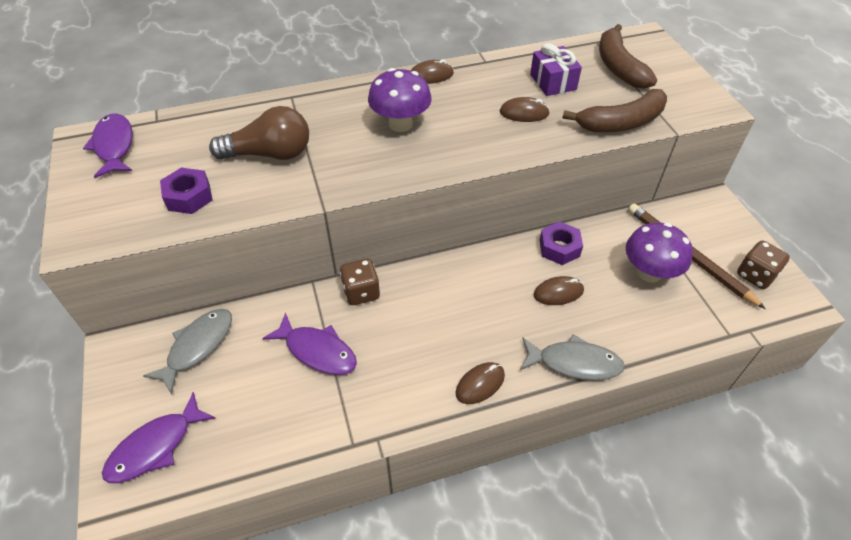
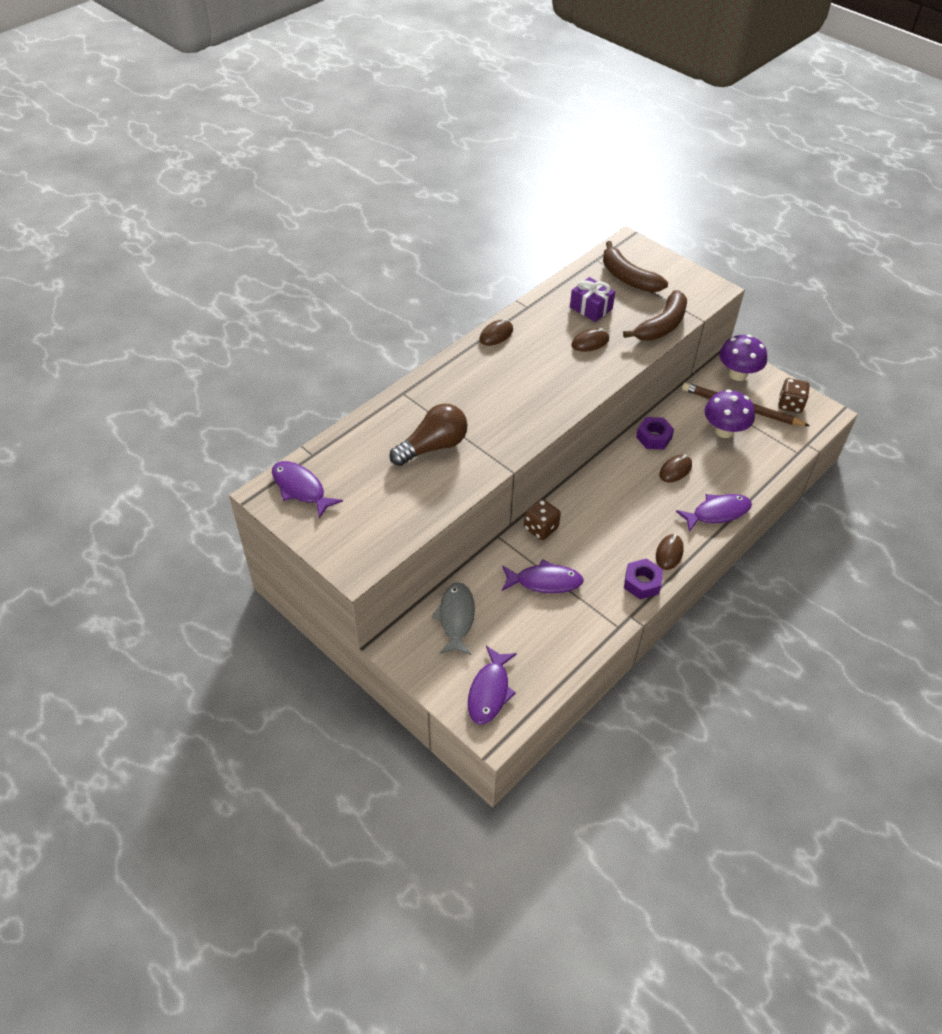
camera: 30 degrees left, 0 degrees up
purple nut [160,168,213,214] -> purple nut moved to [624,558,663,599]
purple mushroom [368,68,432,132] -> purple mushroom moved to [719,335,767,381]
grey fish [520,334,625,380] -> purple fish [676,494,752,532]

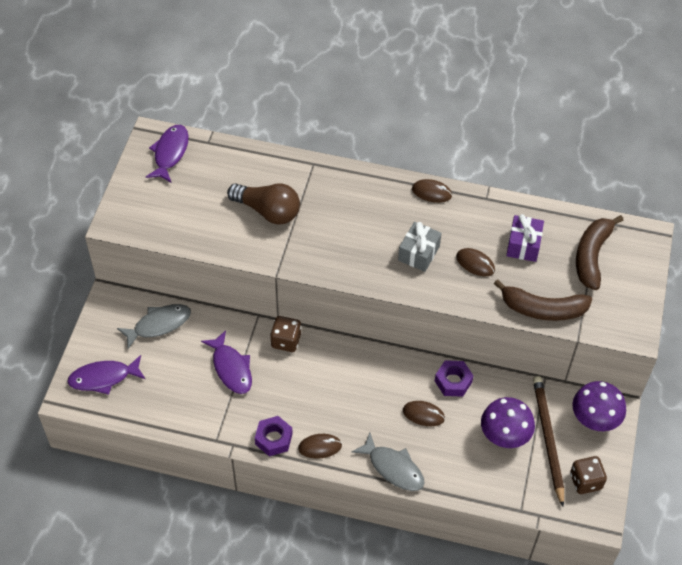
camera: 60 degrees right, 5 degrees up
purple fish [676,494,752,532] -> grey fish [352,433,425,491]
none -> grey gift [398,222,442,272]

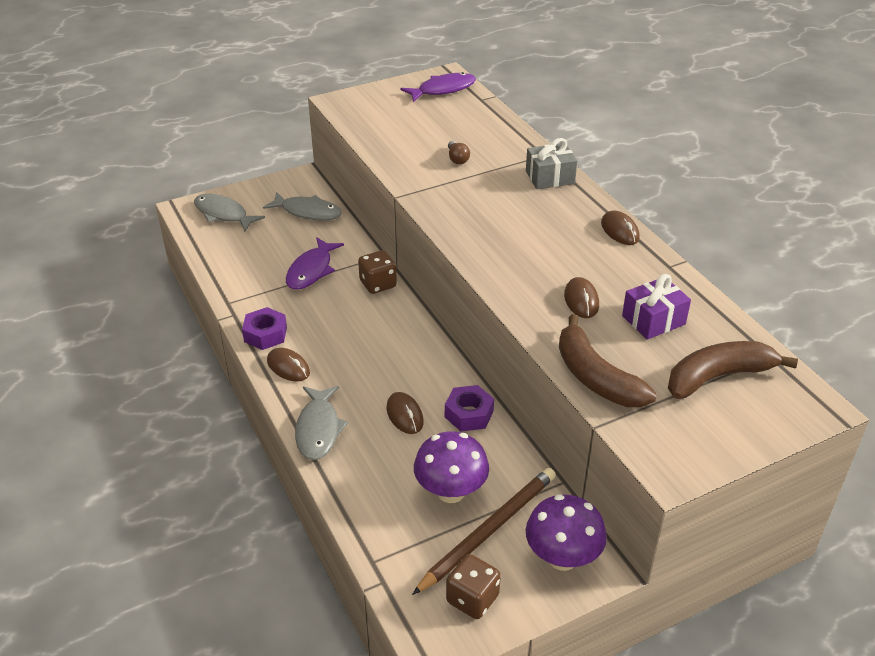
camera: 50 degrees right, 15 degrees down
purple fish [67,355,145,395] -> grey fish [194,194,265,232]
brown light bulb [227,184,300,225] -> brown light bulb [448,141,470,164], size x0.46
grey gift [398,222,442,272] -> grey gift moved to [526,138,577,189]

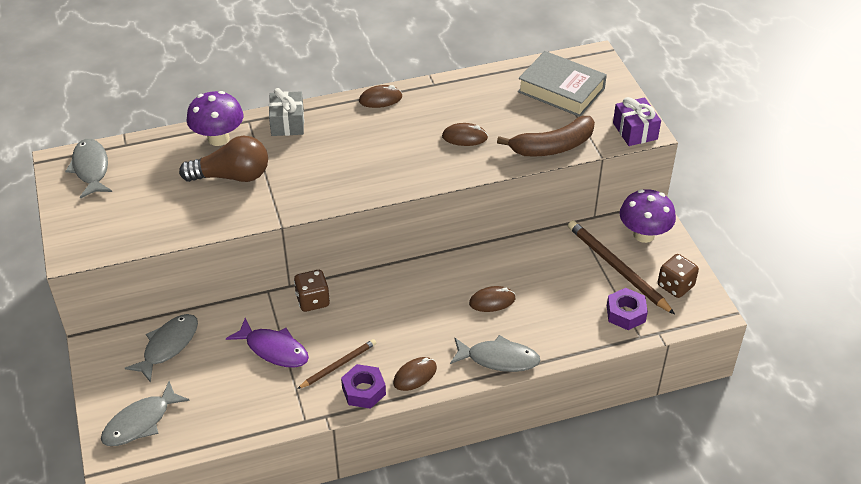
camera: 80 degrees left, 5 degrees up
purple fish [400,72,476,102] -> grey fish [65,139,112,199]
purple mushroom [414,431,489,503] -> purple mushroom moved to [186,91,244,146]
purple nut [445,385,494,431] -> purple nut moved to [607,288,648,330]
brown light bulb [448,141,470,164] -> brown light bulb [179,136,268,182], size x2.19
purple gift [622,274,691,340] -> purple gift moved to [613,97,661,146]
brown banana [668,341,798,399] -> grey book [518,51,607,117]
none -> brown pencil [297,339,376,389]

